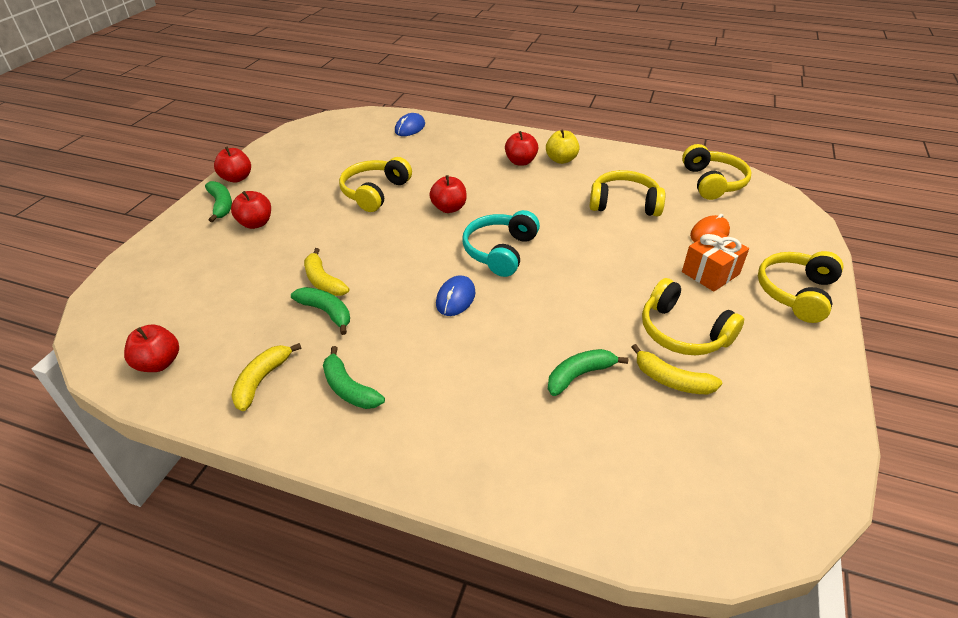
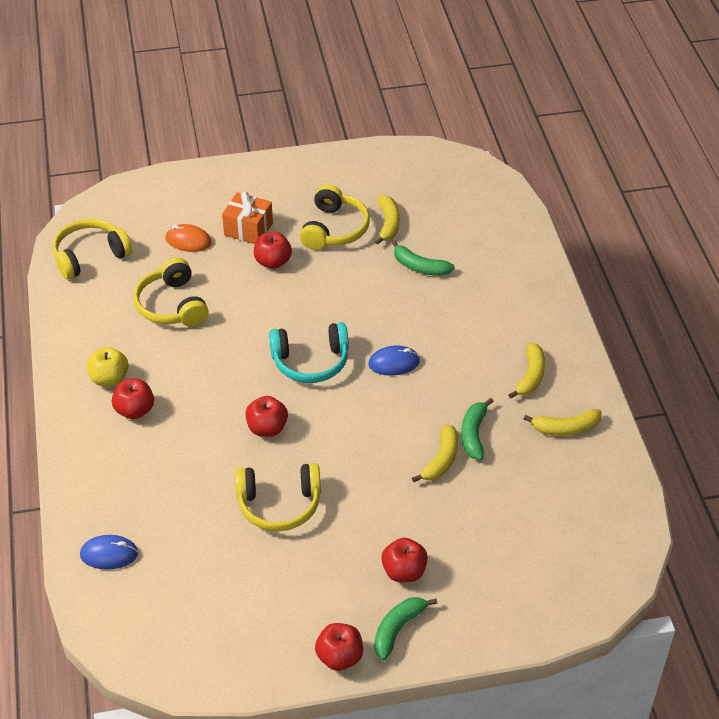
camera: 120 degrees left, 5 degrees up
red apple [124,324,179,372] -> red apple moved to [254,232,292,269]
green banana [323,346,385,409] -> yellow banana [508,342,545,399]
yellow headphones [758,251,843,323] -> none

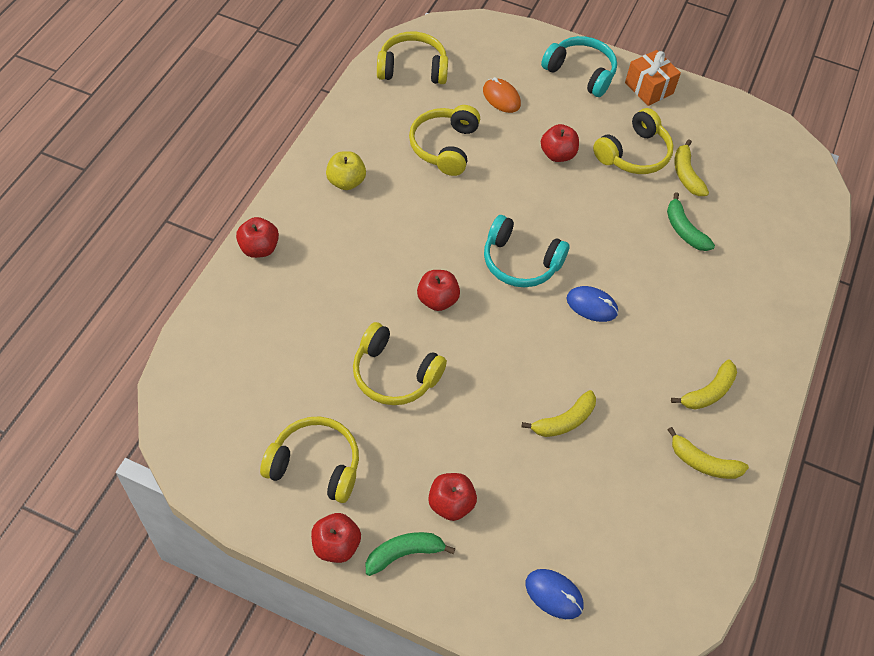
camera: 30 degrees right, 10 degrees up
blue mouse [80,535,138,570] -> blue mouse moved to [526,569,584,619]
red apple [112,379,154,419] -> red apple moved to [236,217,279,258]
orange gift [222,191,273,244] -> orange gift moved to [625,50,681,106]
yellow banana [375,195,400,245] -> yellow banana turned 135 degrees clockwise [674,140,709,196]
green banana [461,398,494,460] -> none
none -> yellow headphones [260,417,359,503]
none -> turquoise headphones [541,36,617,97]

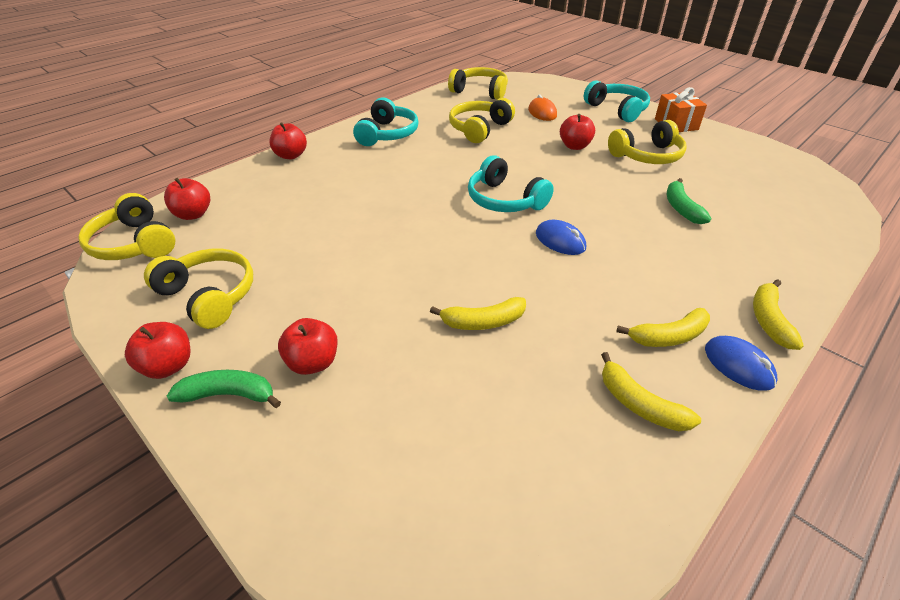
camera: 25 degrees right, 15 degrees down
yellow apple [326,151,366,190] -> turquoise headphones [353,97,419,146]
yellow headphones [353,322,447,405] -> yellow headphones moved to [78,193,176,260]
red apple [417,270,460,311] -> red apple moved to [164,178,210,220]
blue mouse [526,569,584,619] -> blue mouse moved to [705,336,777,391]
yellow banana [674,140,709,196] -> yellow banana moved to [753,279,804,350]

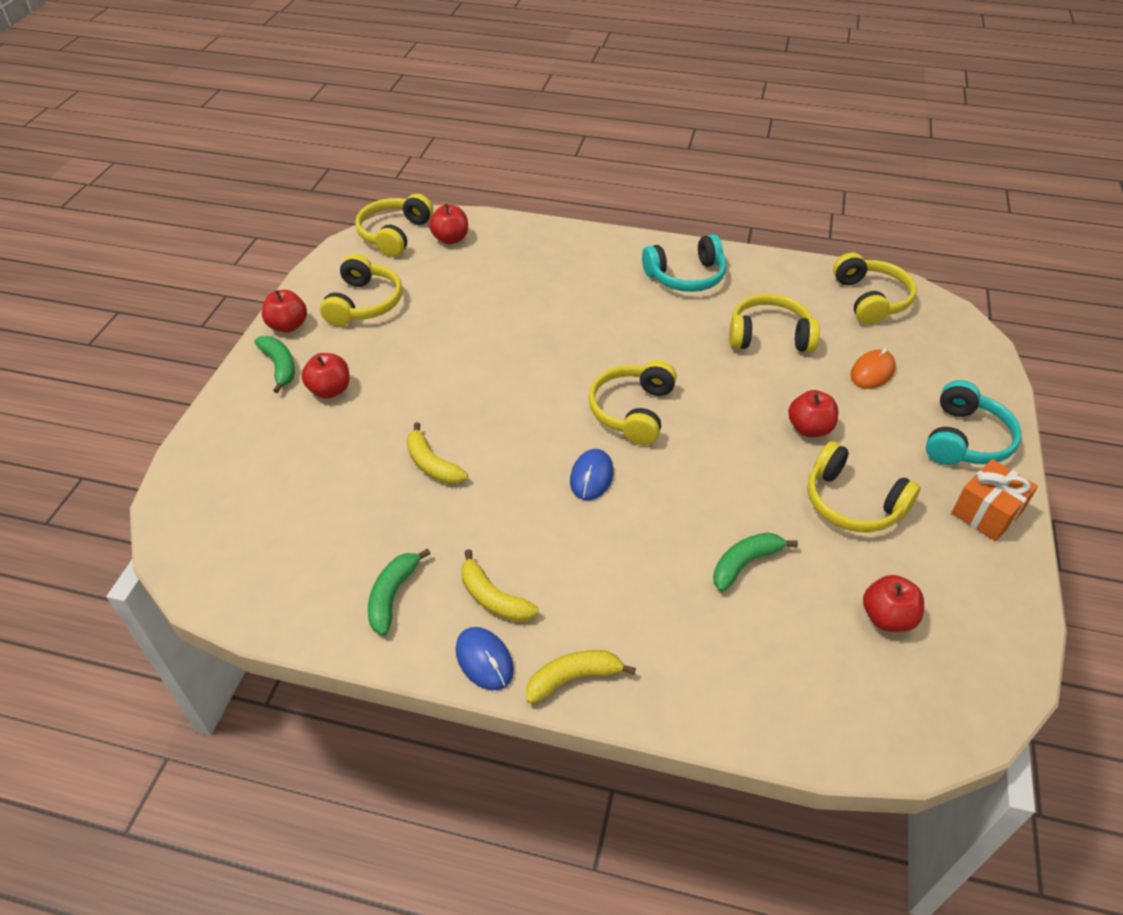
camera: 60 degrees right, 5 degrees up
red apple [270,122,307,159] -> red apple moved to [863,575,924,632]
turquoise headphones [468,155,554,212] -> yellow headphones [588,360,677,445]
yellow banana [601,352,701,431] -> green banana [368,548,431,635]
blue mouse [705,336,777,391] -> blue mouse turned 60 degrees counterclockwise [456,627,514,690]

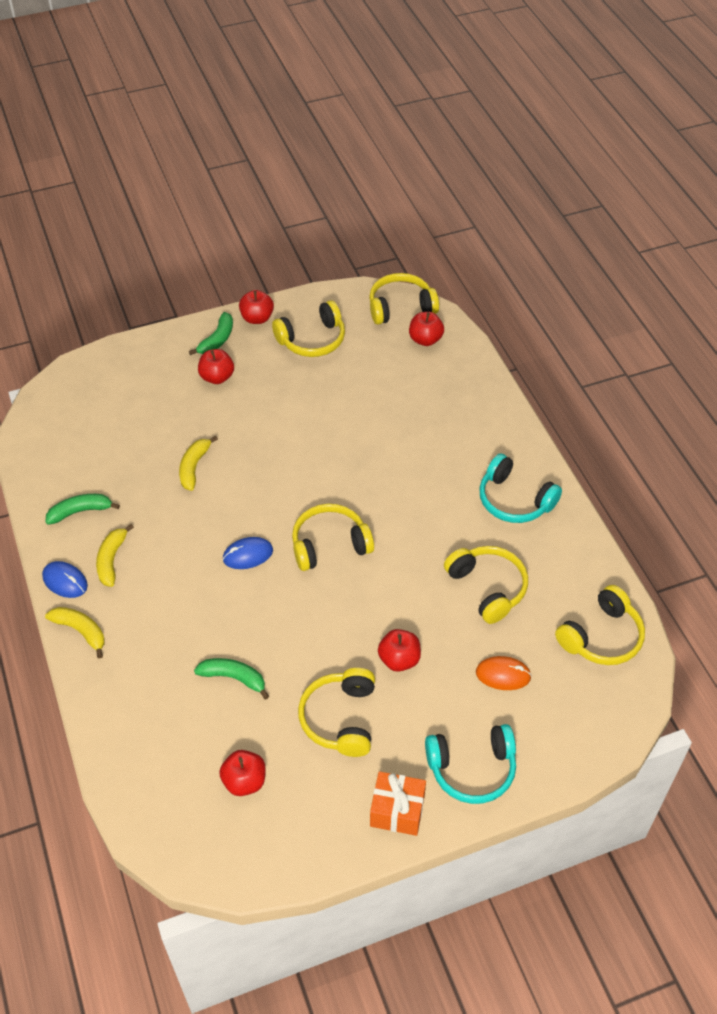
camera: 55 degrees right, 5 degrees up
blue mouse [456,627,514,690] -> blue mouse turned 75 degrees counterclockwise [42,561,88,598]

